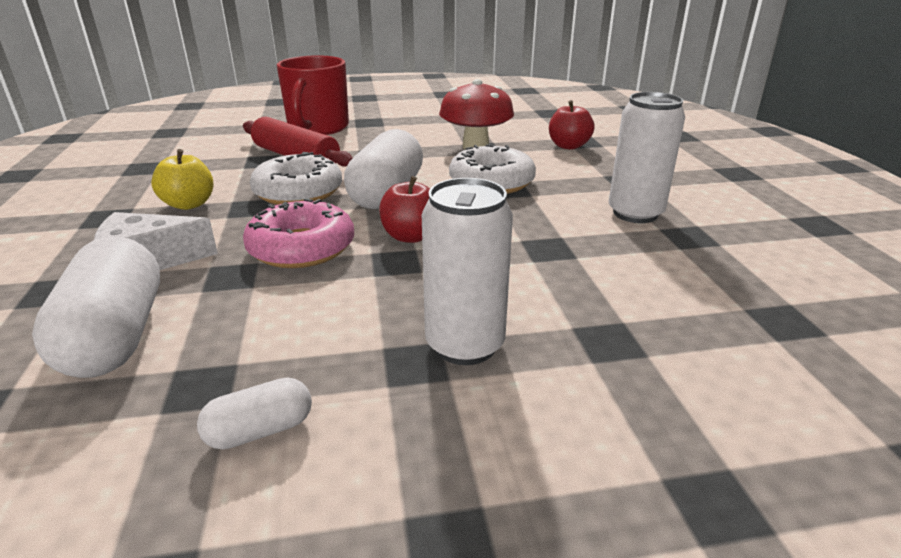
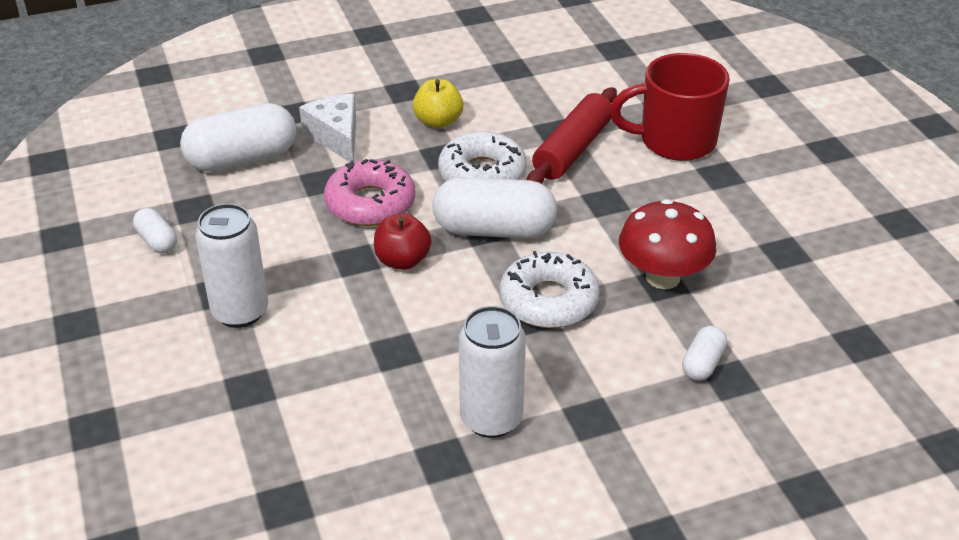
camera: 80 degrees right, 10 degrees up
red apple [549,100,595,150] -> white capsule [682,325,727,381]

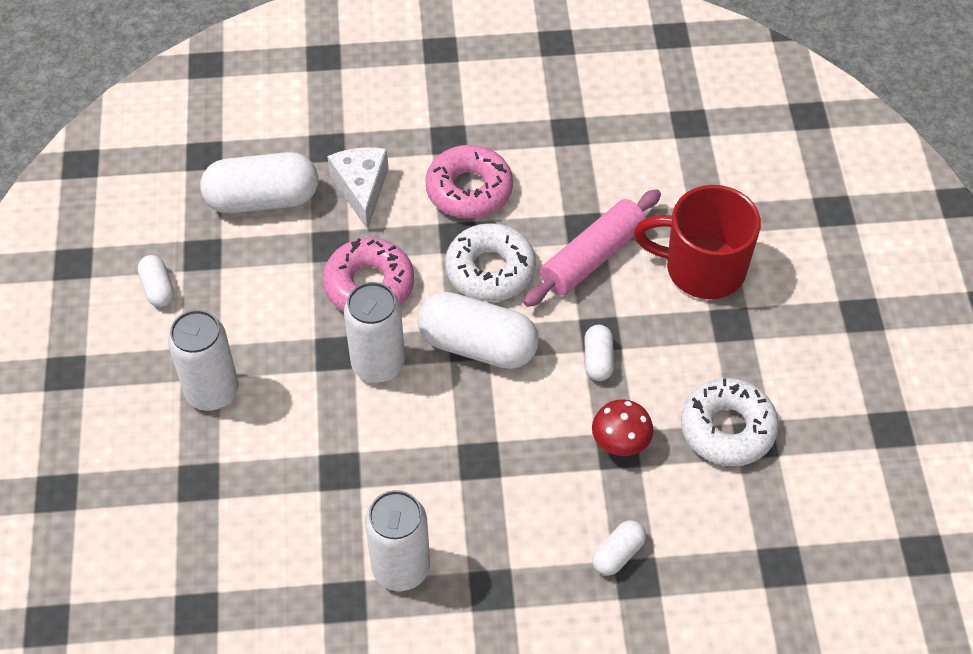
camera: 15 degrees right, 15 degrees up
red apple [374,213,432,270] -> white can [344,282,405,383]
yellow apple [413,79,463,129] -> pink donut [425,145,513,219]
white donut [500,251,600,328] -> white donut moved to [681,378,779,466]
red rolling pin [527,87,617,184] -> pink rolling pin [523,189,661,307]
red mushroom [619,199,716,289] -> red mushroom [592,399,653,456], size x0.64
none -> white capsule [584,325,614,381]

